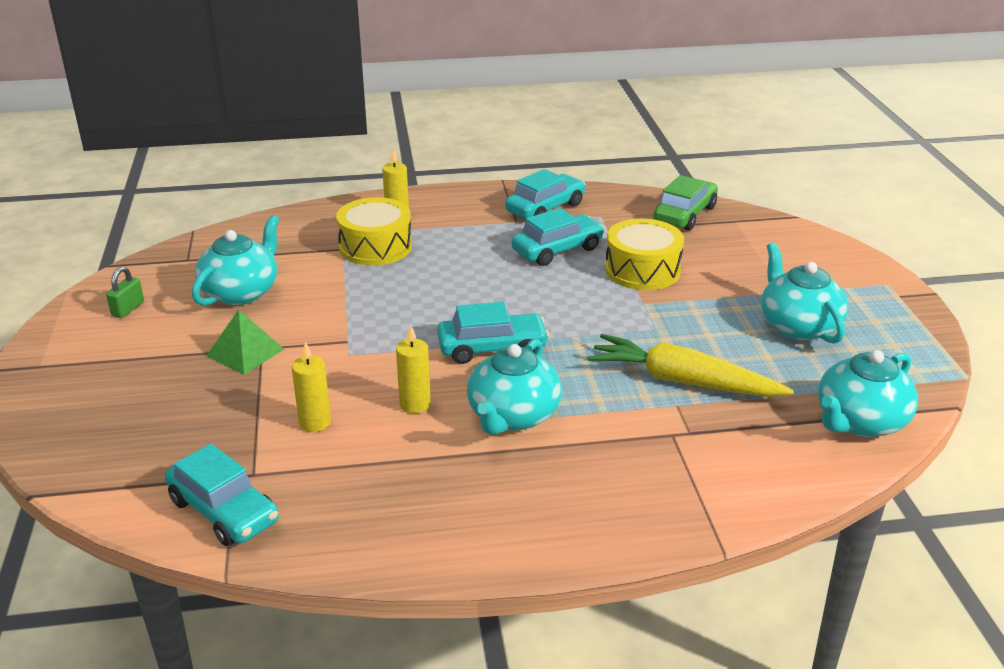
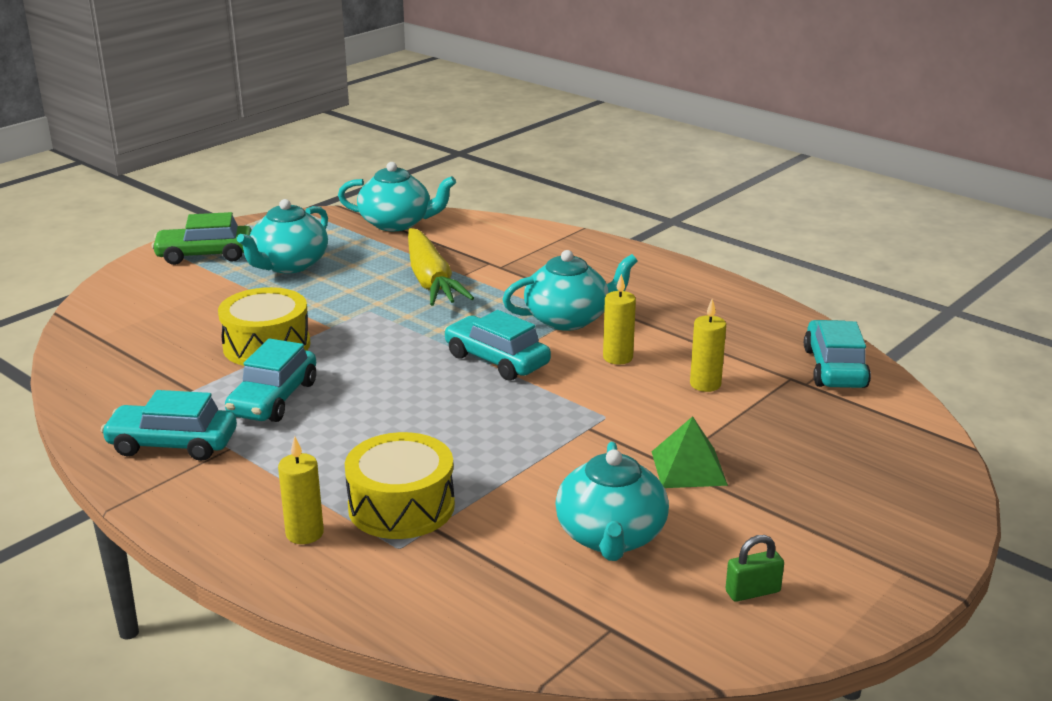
camera: 130 degrees left, 5 degrees down
turquoise teapot [192,215,279,306] -> turquoise teapot turned 75 degrees counterclockwise [555,442,669,561]
turquoise car [512,208,604,266] -> turquoise car turned 90 degrees counterclockwise [225,339,316,422]
green car [654,175,718,231] -> green car moved to [152,212,252,265]

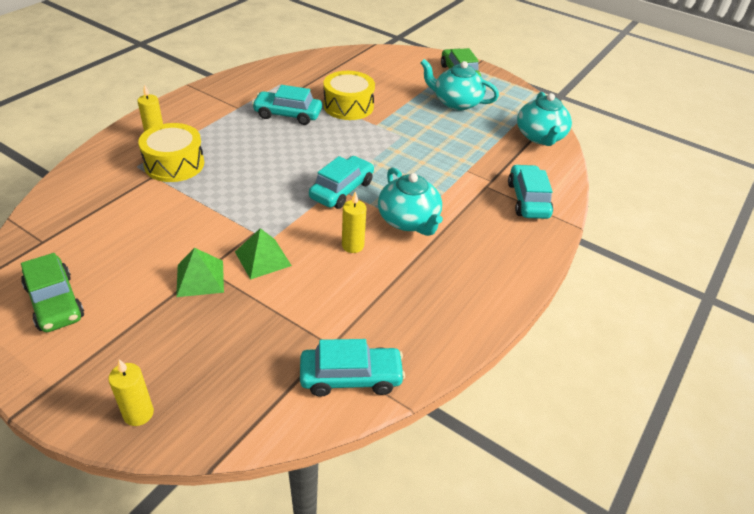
camera: 80 degrees right, 15 degrees up
turquoise car [101,390,237,461] -> turquoise car moved to [508,164,553,219]
yellow carrot [408,228,474,306] -> none
turquoise teapot [555,442,669,561] -> none
yellow candle [690,299,726,392] -> yellow candle moved to [108,359,154,426]
green padlock [726,535,784,602] -> green car [21,253,84,332]
none -> green pyramid [235,228,292,280]

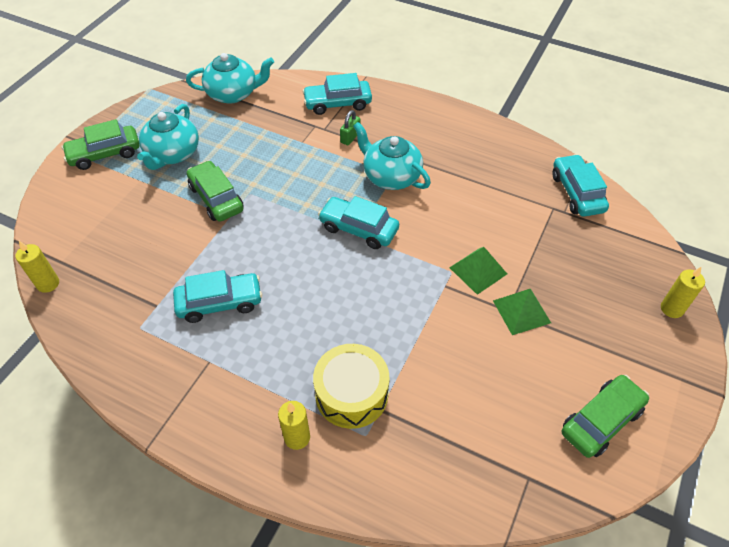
camera: 95 degrees left, 10 degrees up
turquoise car [252,85,322,125] -> turquoise car turned 105 degrees counterclockwise [173,270,262,323]
yellow drum [323,71,375,120] -> none
yellow candle [342,191,367,253] -> yellow candle moved to [16,241,59,293]
turquoise teapot [378,167,443,236] -> turquoise teapot turned 105 degrees counterclockwise [353,122,431,190]
none -> green car [187,160,244,221]
none -> green padlock [340,110,361,145]

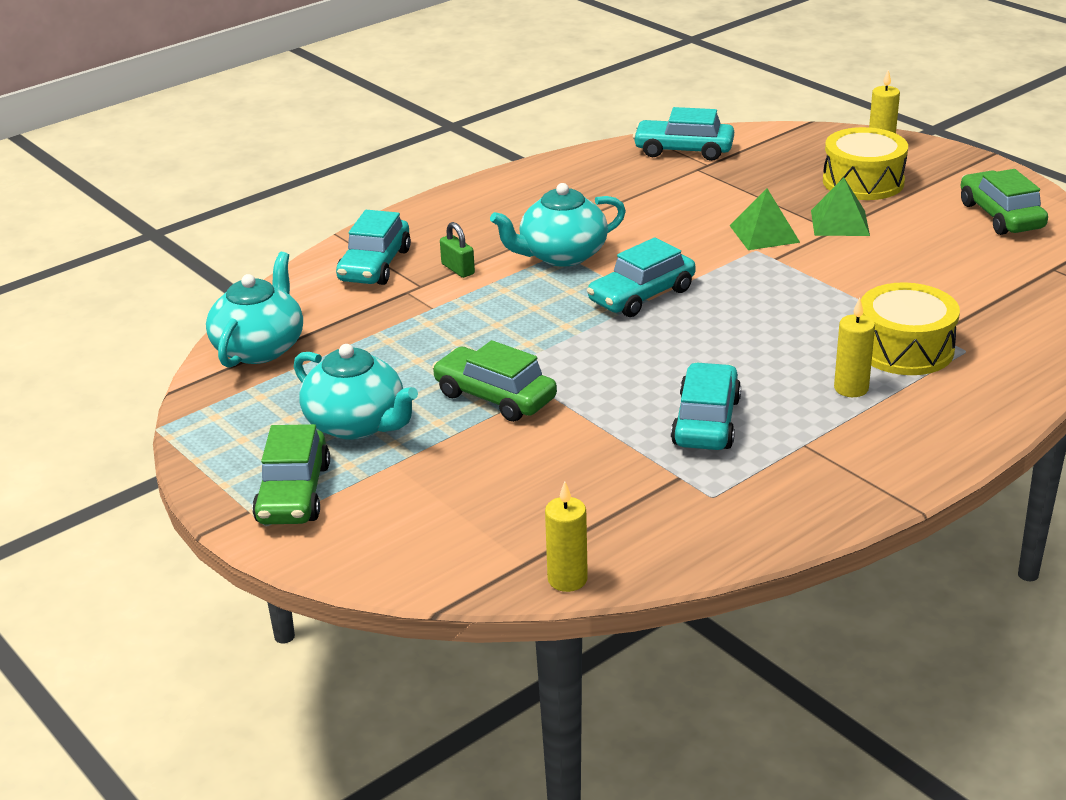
camera: 65 degrees left, 20 degrees down
green car [187,160,244,221] -> green car turned 45 degrees clockwise [432,340,557,422]
yellow candle [278,401,310,450] -> yellow candle moved to [834,298,875,397]
none -> yellow drum [823,127,908,200]

